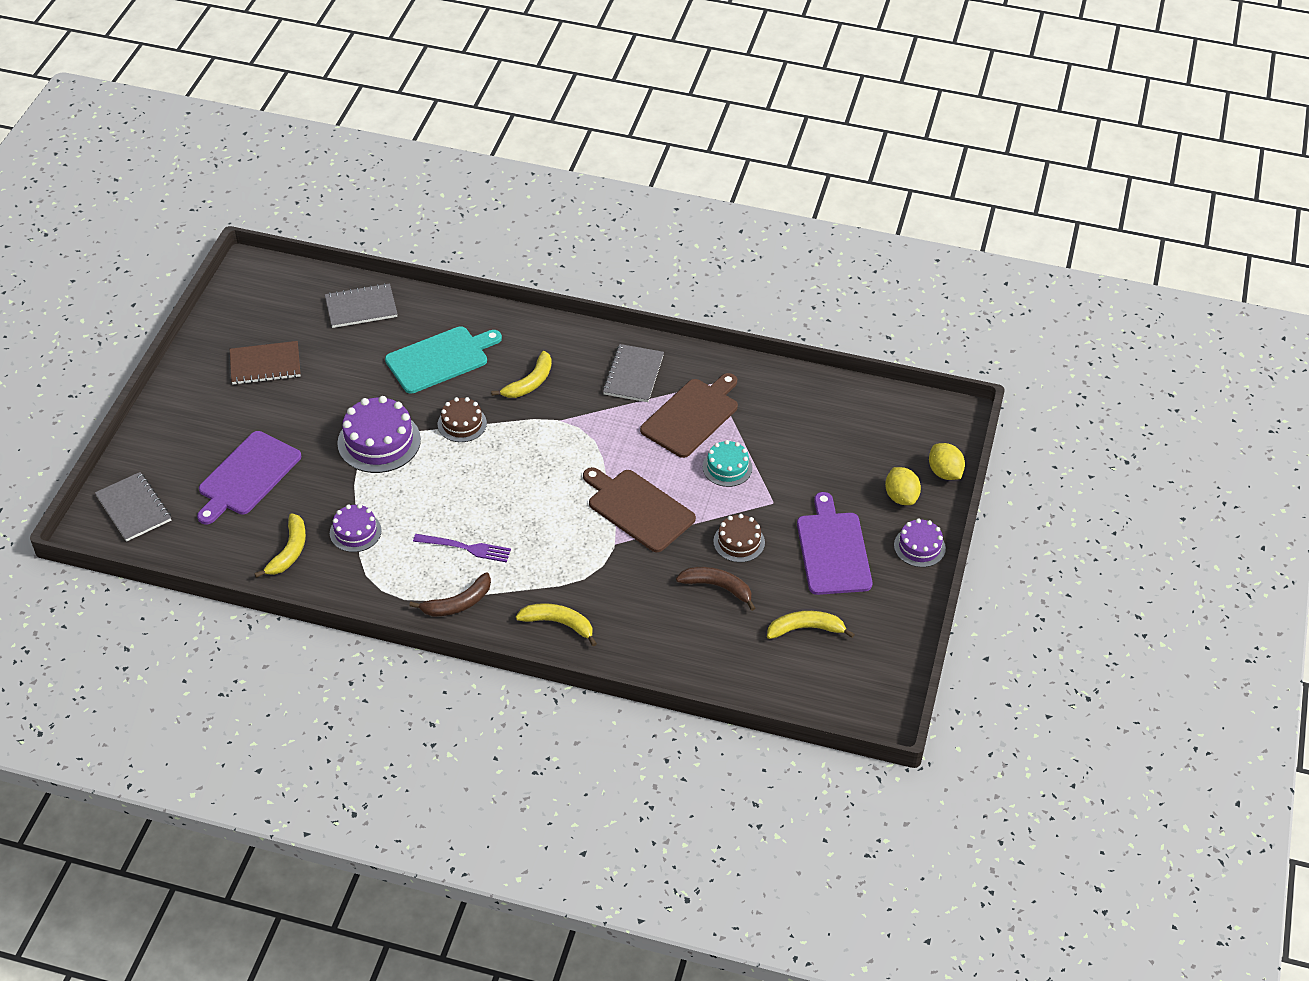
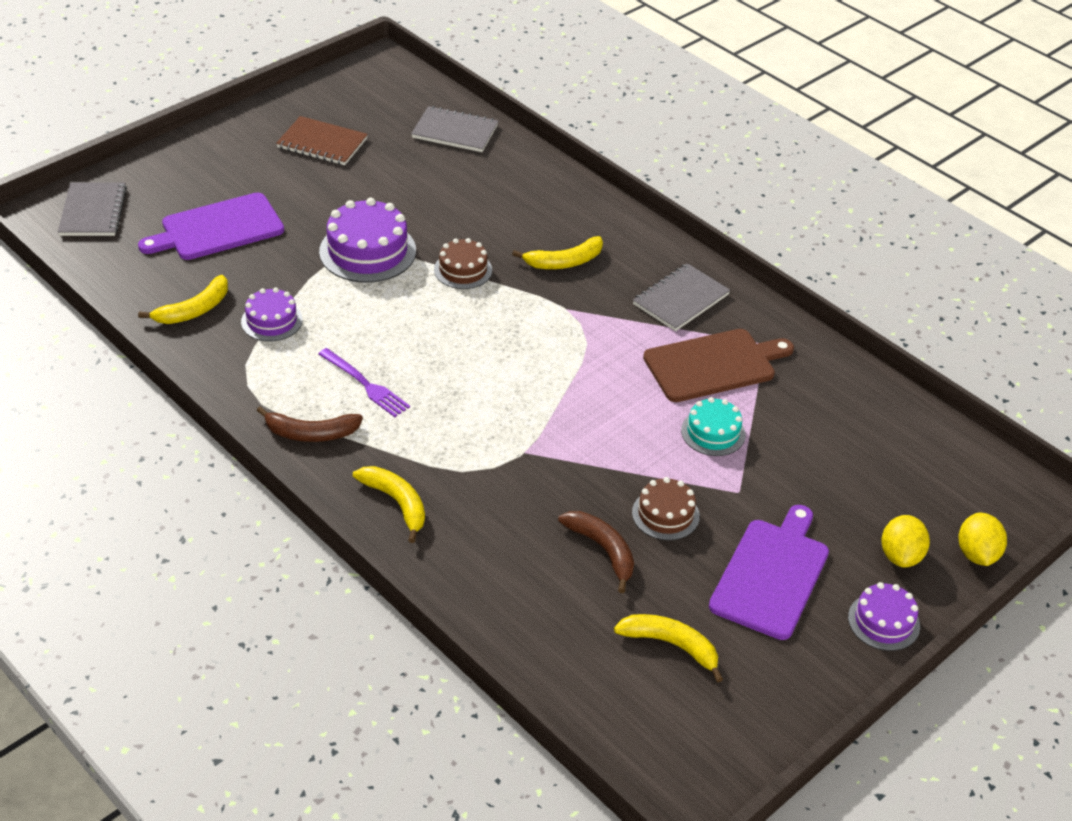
camera: 30 degrees right, 5 degrees down
turquoise cutting board [385,326,502,394] -> none
brown cutting board [583,467,696,552] -> none

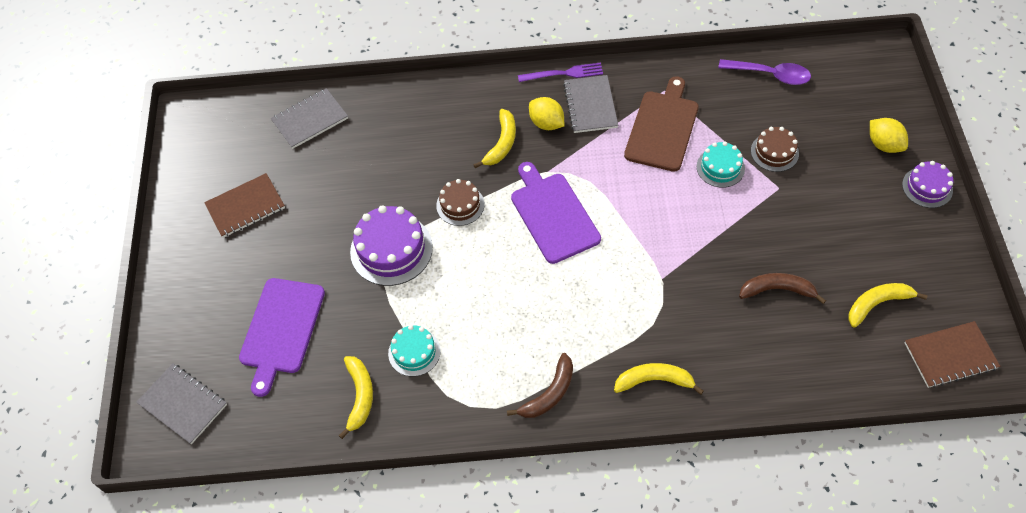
camera: 45 degrees left, 15 degrees up
purple cake [241,287,303,342] -> turquoise cake [388,325,441,377]
purple fork [318,348,410,417] -> purple fork moved to [518,62,603,82]
brown cake [632,477,700,540] -> brown cake moved to [751,127,799,172]
purple cutting board [709,505,829,640] -> purple cutting board moved to [511,162,601,264]
yellow lemon [958,513,1007,566] -> yellow lemon moved to [529,97,564,130]
none -> purple spoon [718,59,811,85]
none -> brown notebook [905,321,1000,388]

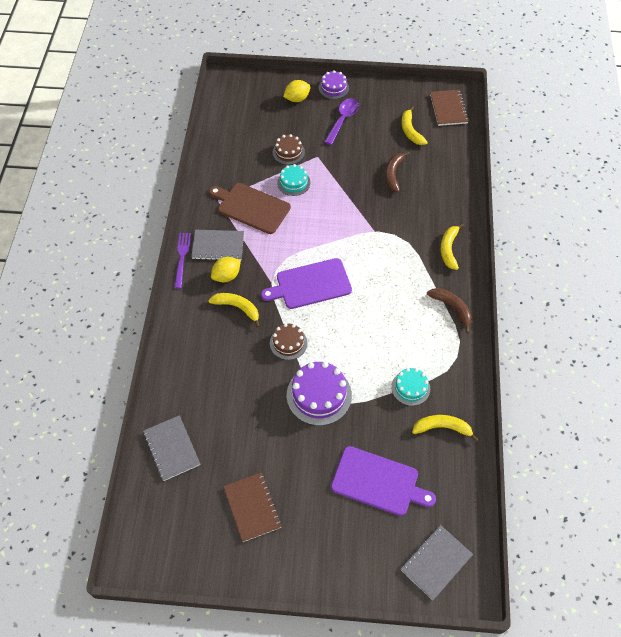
camera: 85 degrees left, 0 degrees up
purple spoon [718,59,811,85] -> purple spoon moved to [325,98,359,145]

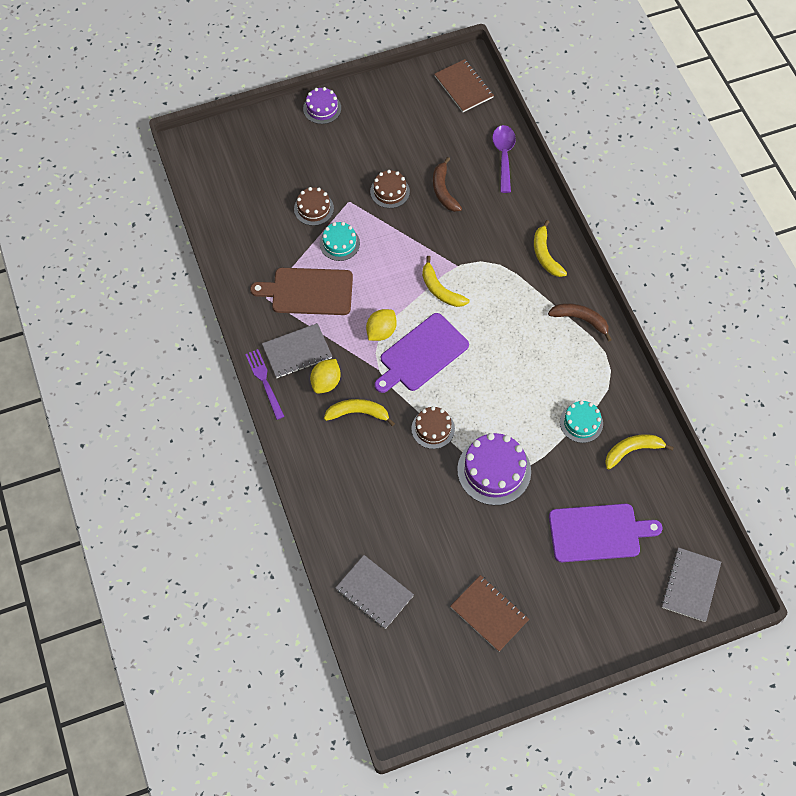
camera: 25 degrees left, 5 degrees up
yellow lemon [283,80,310,102] -> yellow lemon moved to [366,309,397,341]
purple spoon [325,98,359,145] -> purple spoon moved to [492,125,516,193]
yellow banana [402,106,428,145] -> yellow banana moved to [422,256,469,307]
none -> brown cake [370,170,410,208]

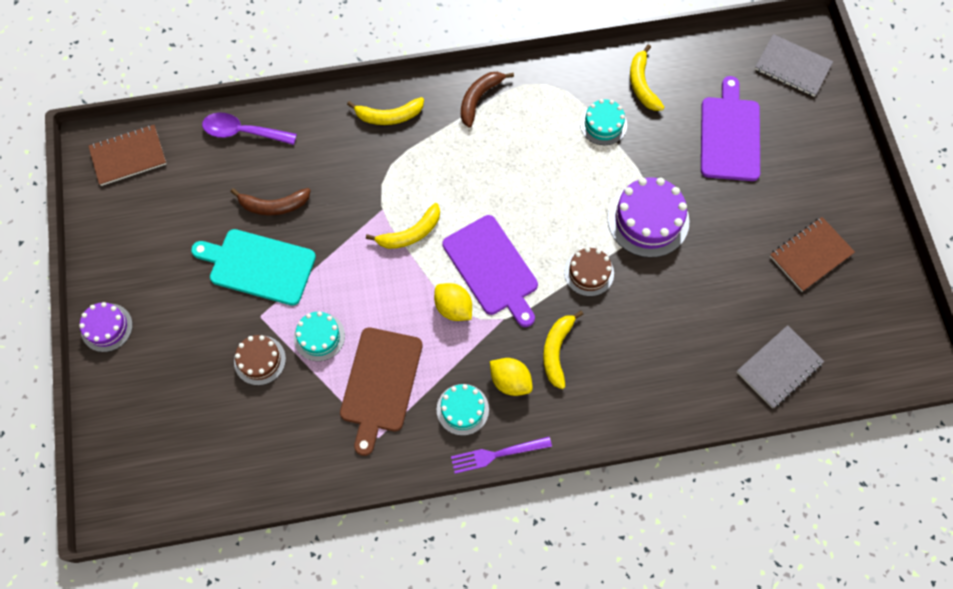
camera: 80 degrees left, 5 degrees up
grey notebook [262,323,332,378] -> turquoise cake [437,384,489,436]
brown cake [370,170,410,208] -> turquoise cutting board [191,229,316,306]

